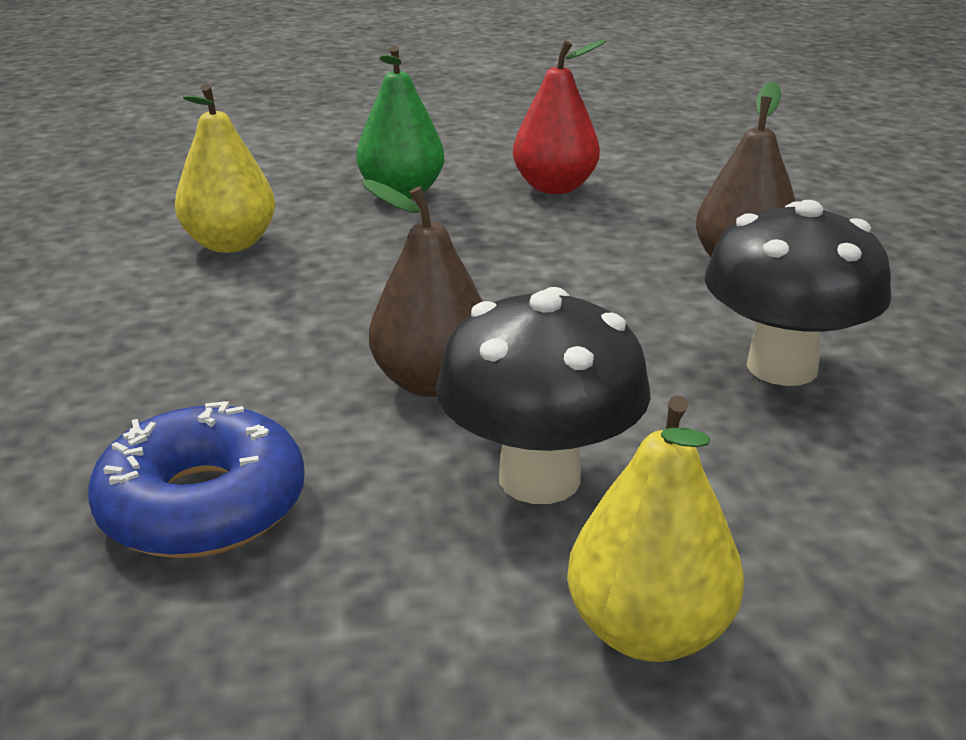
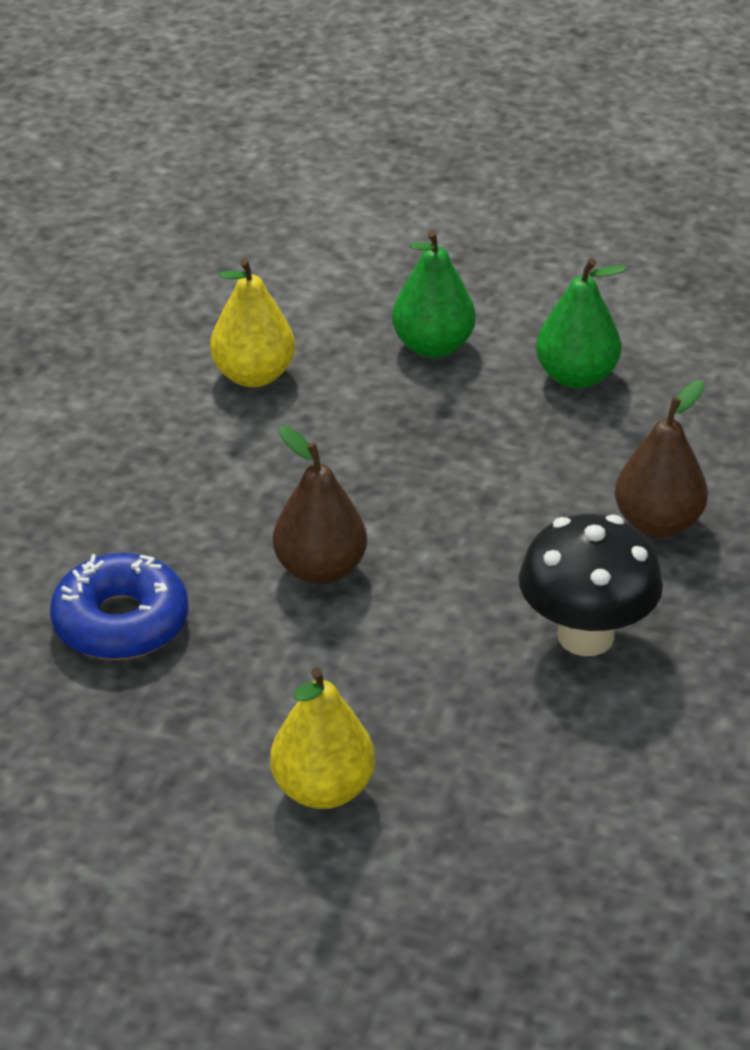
camera: 25 degrees right, 10 degrees up
black mushroom [436,287,651,504] -> none
red pear [513,40,607,194] -> green pear [536,258,627,389]

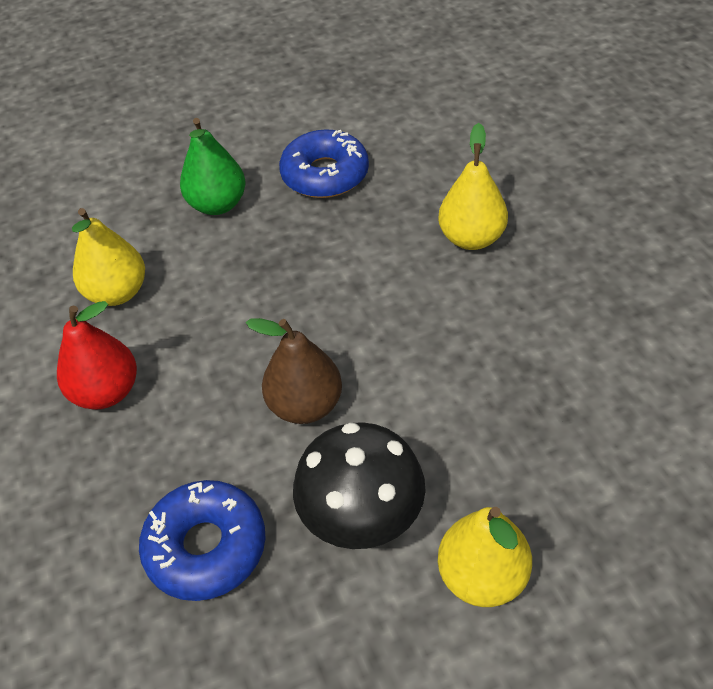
camera: 35 degrees left, 10 degrees up
black mushroom [519,514,663,656] -> black mushroom moved to [293,422,425,549]
green pear [536,258,627,389] -> blue donut [279,129,369,198]
brown pear [615,380,708,537] -> yellow pear [438,123,508,250]
none -> red pear [57,301,137,410]

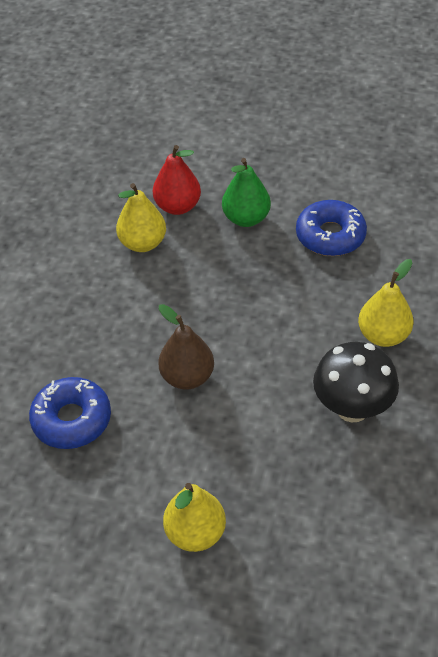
camera: 35 degrees right, 0 degrees up
red pear [57,301,137,410] -> red pear moved to [153,145,201,215]
black mushroom [293,422,425,549] -> black mushroom moved to [313,342,399,422]

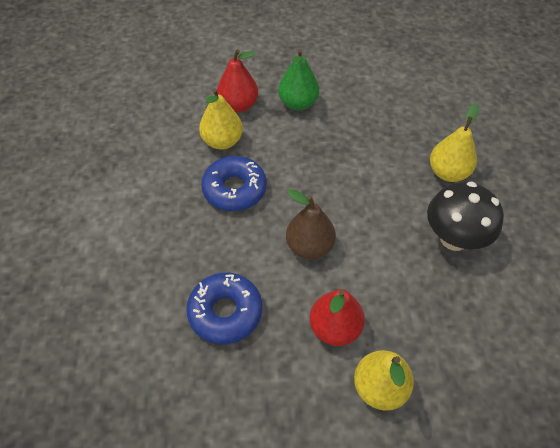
camera: 20 degrees left, 5 degrees up
blue donut [296,200,367,256] -> blue donut moved to [201,156,267,211]
none -> red pear [310,289,365,346]

